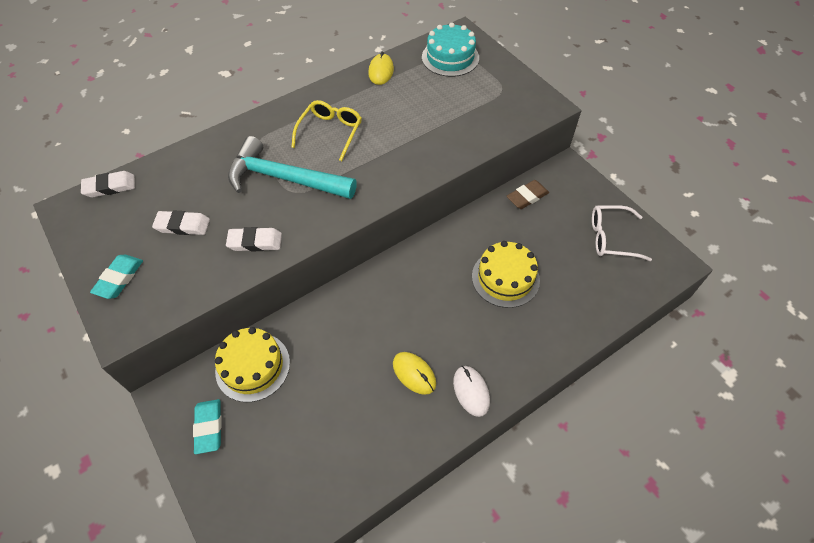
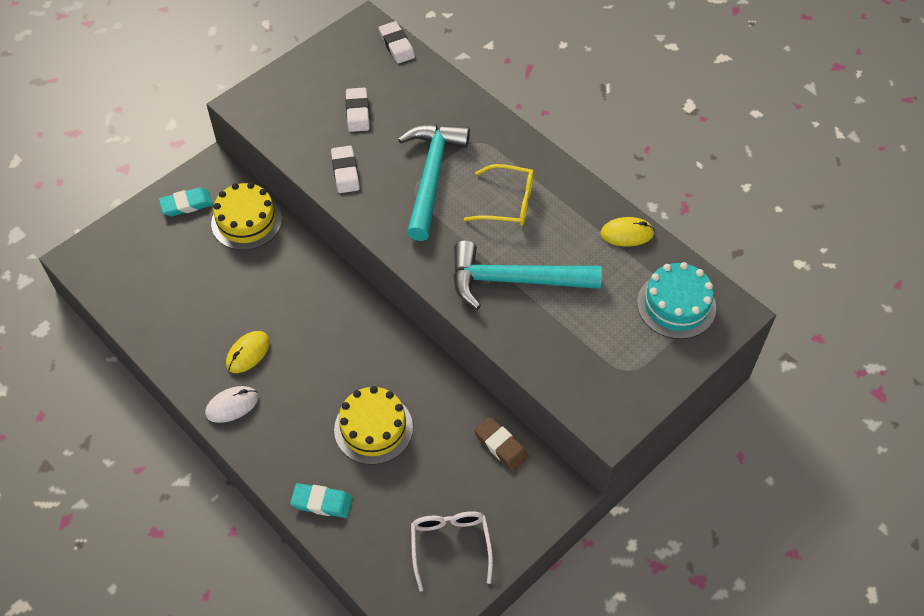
camera: 80 degrees right, 0 degrees up
turquoise eraser [90,255,143,299] -> turquoise eraser moved to [290,483,353,518]
none -> turquoise hammer [453,241,602,310]

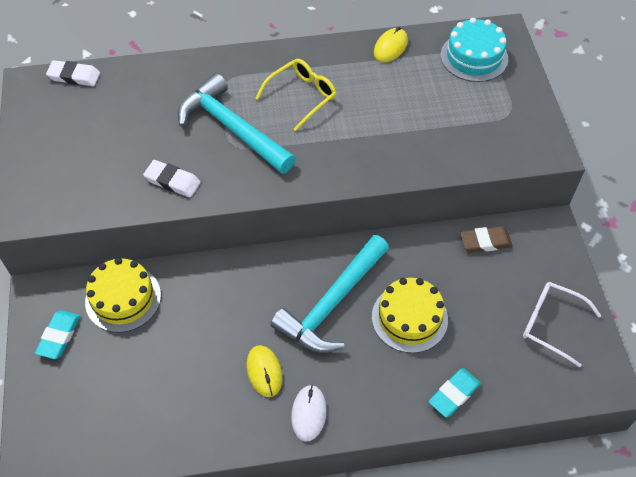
camera: 55 degrees left, 0 degrees up
white eraser [346,88,370,132] -> none
turquoise hammer [453,241,602,310] -> turquoise hammer moved to [270,235,389,353]

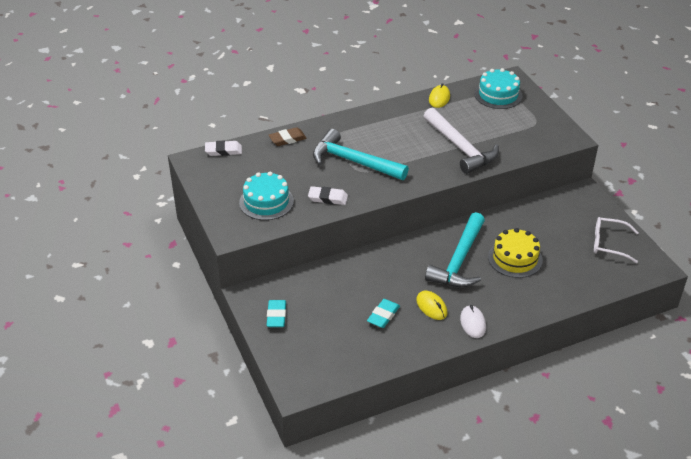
camera: 15 degrees left, 15 degrees down
yellow cake [85,258,161,333] -> none
yellow glasses [255,59,336,131] -> none
turquoise eraser [428,368,481,418] -> turquoise eraser moved to [367,299,400,328]
brown eraser [460,226,513,253] -> brown eraser moved to [269,127,307,146]
none -> turquoise cake [239,171,294,220]
none -> white hammer [424,108,499,174]

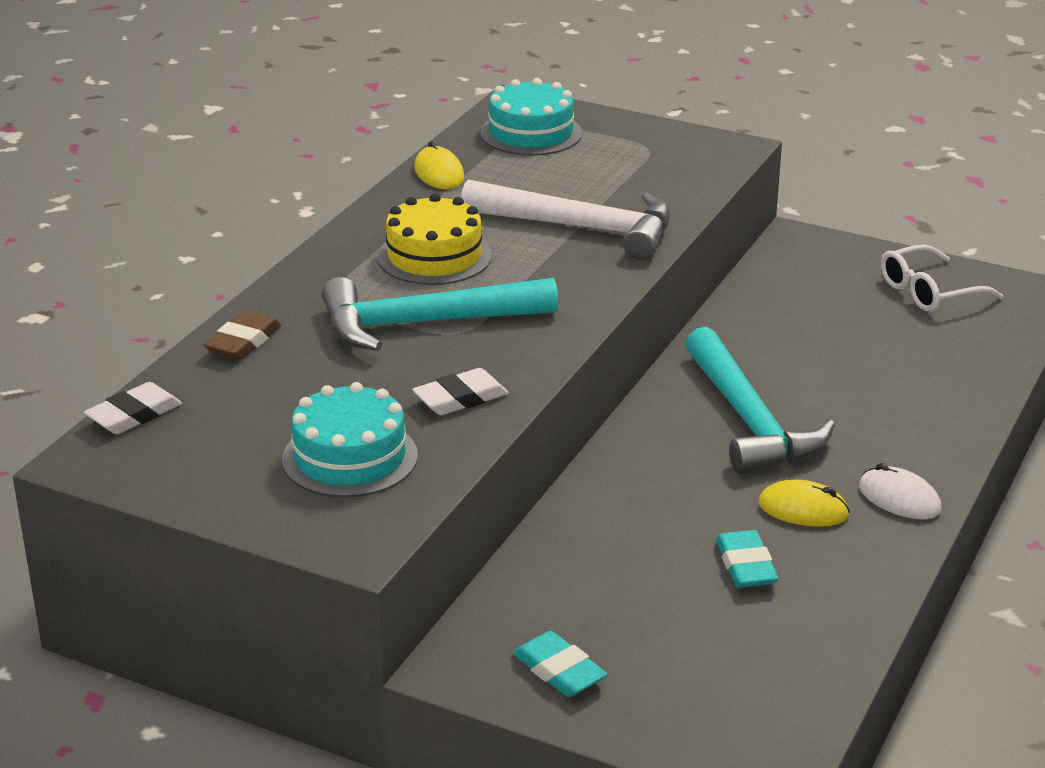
camera: 40 degrees left, 10 degrees down
yellow cake [488,228,543,278] -> yellow cake moved to [377,193,492,285]

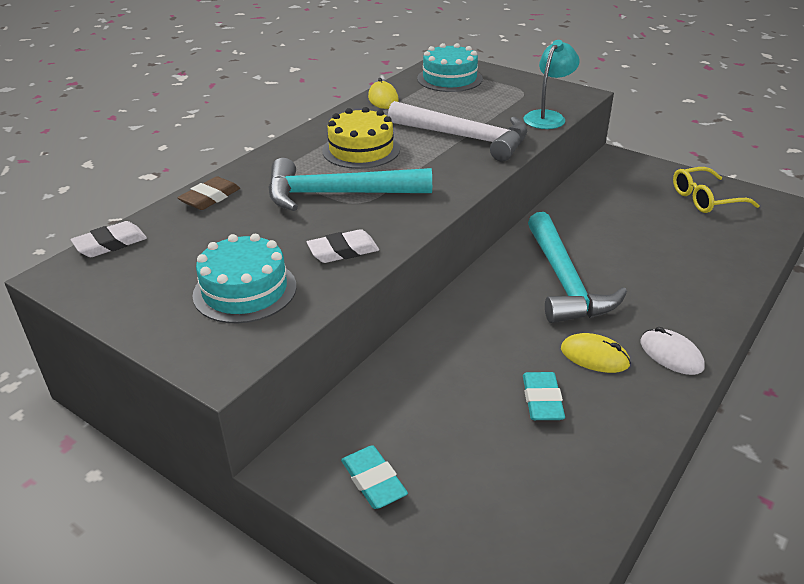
camera: 10 degrees right, 5 degrees up
white glasses [881,244,1003,312] -> yellow glasses [673,167,760,213]
none -> turquoise lamp [524,40,580,129]

